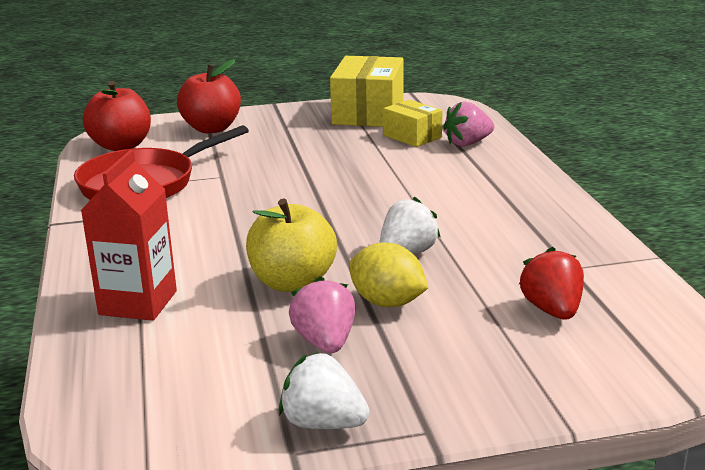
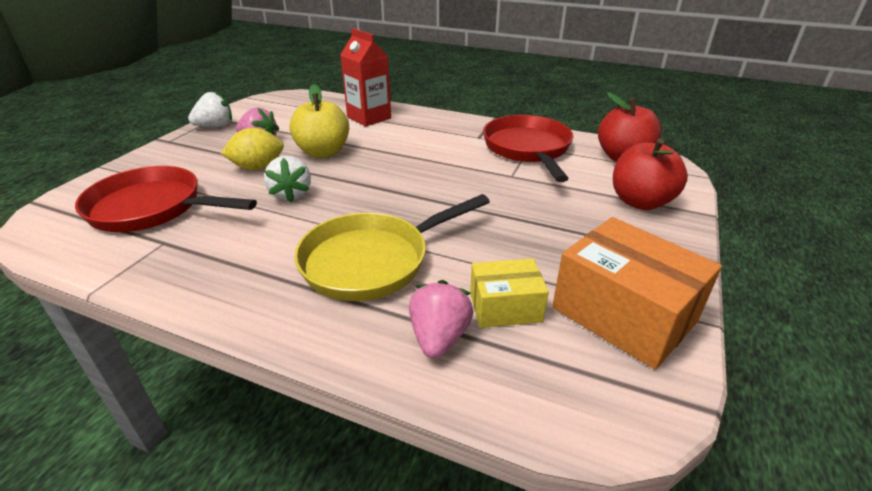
camera: 125 degrees right, 10 degrees up
yellow box [330,56,404,127] -> orange box [552,217,722,369]
red strawberry [519,247,584,320] -> red pan [75,166,257,232]
none -> yellow pan [294,194,490,301]

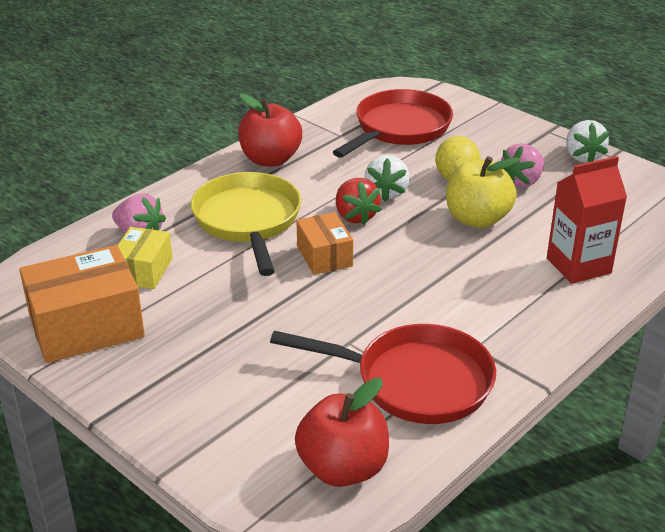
camera: 110 degrees right, 0 degrees up
white strawberry [264,156,311,202] -> white strawberry turned 90 degrees counterclockwise [364,155,410,202]
red apple [613,138,688,210] -> red apple moved to [238,93,302,167]
none -> orange box [296,212,353,275]
none -> red strawberry [336,178,382,225]

